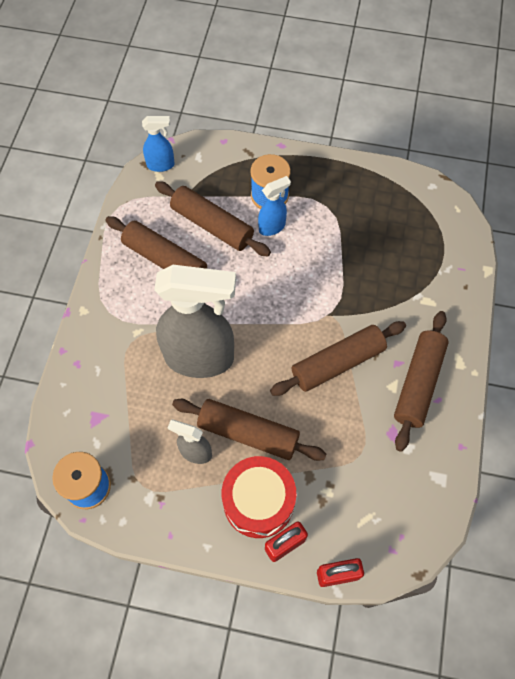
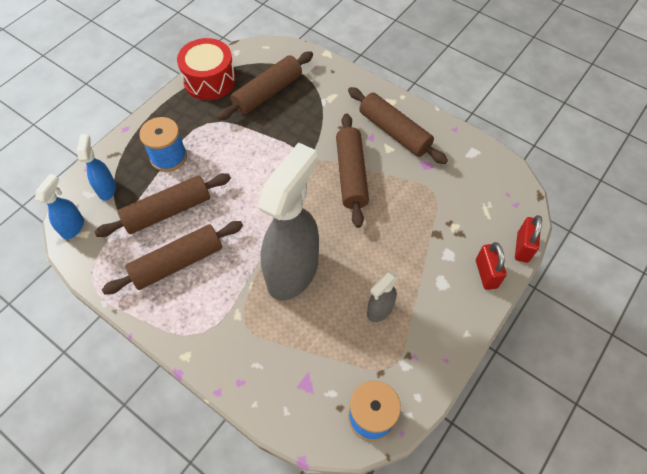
camera: 65 degrees left, 5 degrees down
brown rolling pin [172,399,326,461] -> brown rolling pin moved to [217,51,313,121]
red drum [222,456,296,538] -> red drum moved to [177,38,236,100]
blue spray bottle [258,176,291,236] -> blue spray bottle moved to [77,134,116,201]

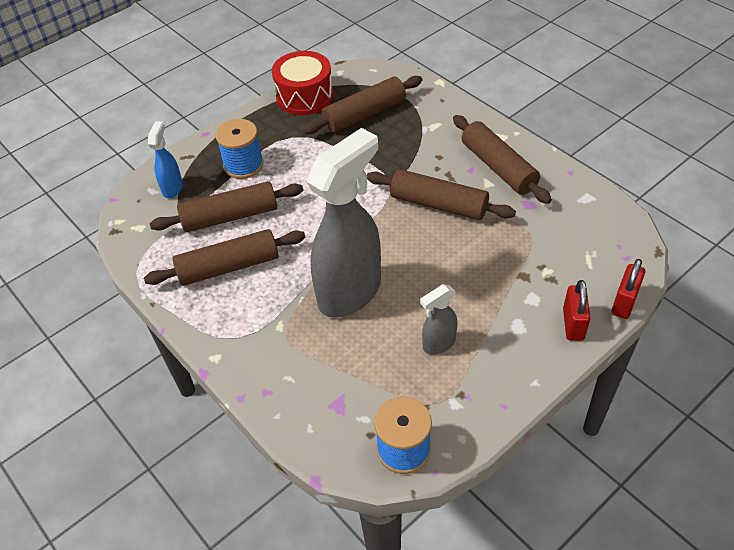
camera: 15 degrees right, 10 degrees down
blue spray bottle [35,174,84,240] -> none
brown rolling pin [336,113,369,228] -> brown rolling pin turned 75 degrees counterclockwise [367,169,516,220]

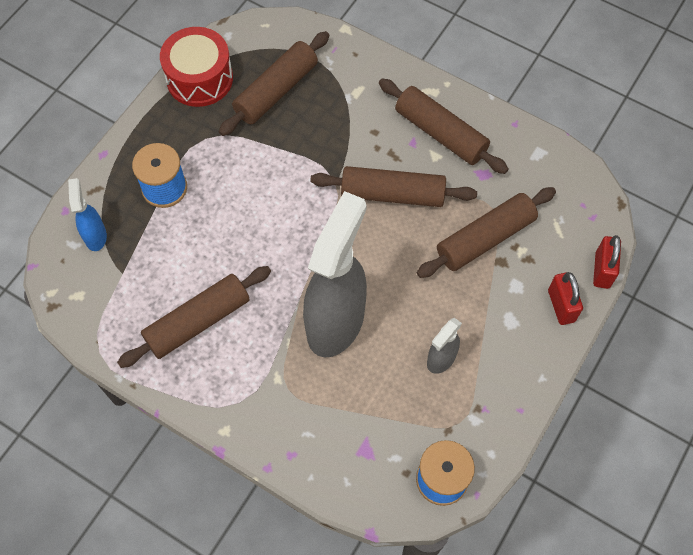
camera: 20 degrees left, 15 degrees up
brown rolling pin [150,181,303,232] -> brown rolling pin moved to [417,187,556,278]

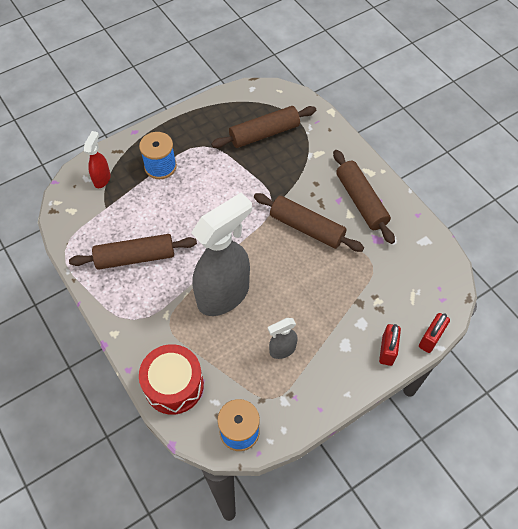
camera: 25 degrees right, 5 degrees down
blue spray bottle [68,178,107,251] -> red spray bottle [84,131,111,188]
red drum [160,27,233,107] -> red drum moved to [139,344,204,415]
brown rolling pin [417,187,556,278] -> none

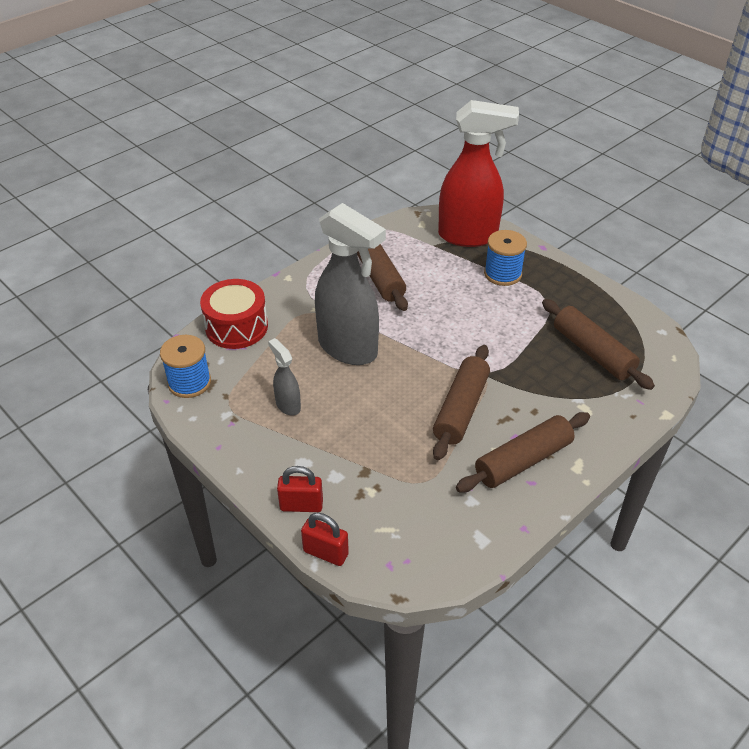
camera: 80 degrees right, 15 degrees down
red spray bottle [84,131,111,188] -> red spray bottle [438,100,519,247], size x2.20

